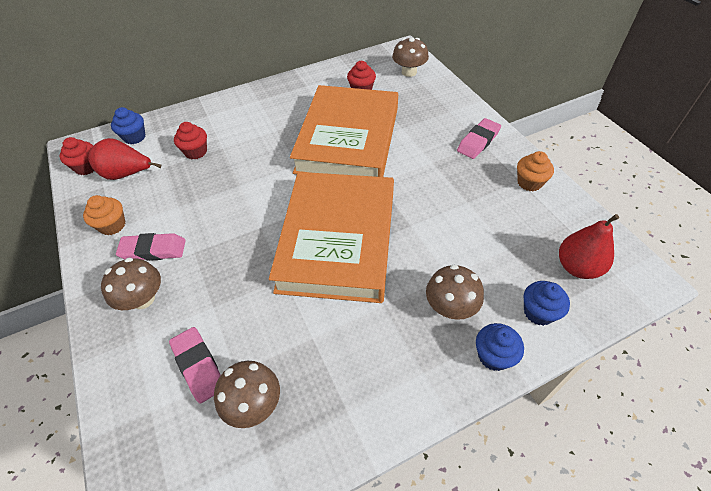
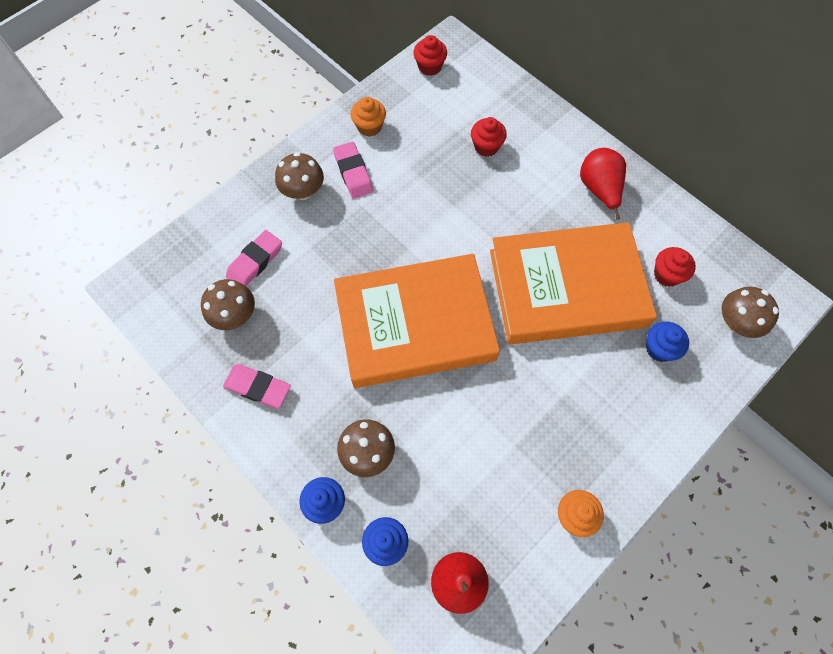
camera: 70 degrees right, 15 degrees up
red pear [88,138,161,180] -> red pear moved to [580,148,626,220]
blue cupcake [111,107,146,144] -> blue cupcake moved to [646,321,689,362]
pink eraser [457,118,501,159] -> pink eraser moved to [223,364,291,408]

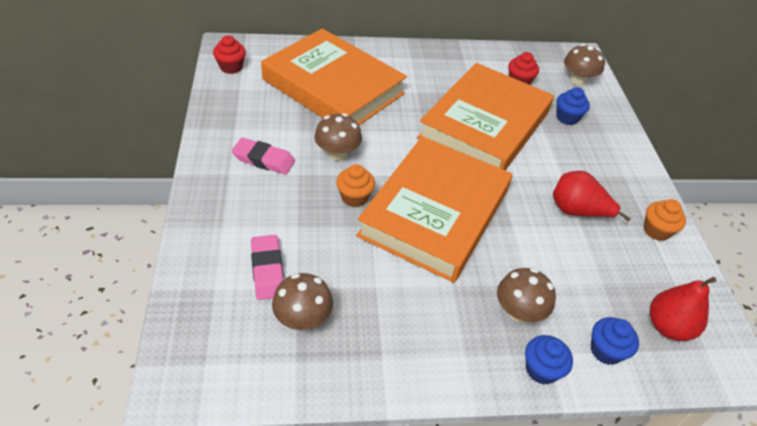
camera: 55 degrees left, 20 degrees down
pink eraser [223,364,291,408] -> none
brown mushroom [275,152,324,200] -> brown mushroom moved to [314,113,362,161]
orange cupcake [351,97,386,137] -> orange cupcake moved to [336,164,375,207]
red cupcake [471,117,507,157] -> orange book [261,28,407,125]
red pear [580,148,626,220] -> red pear moved to [553,171,631,222]

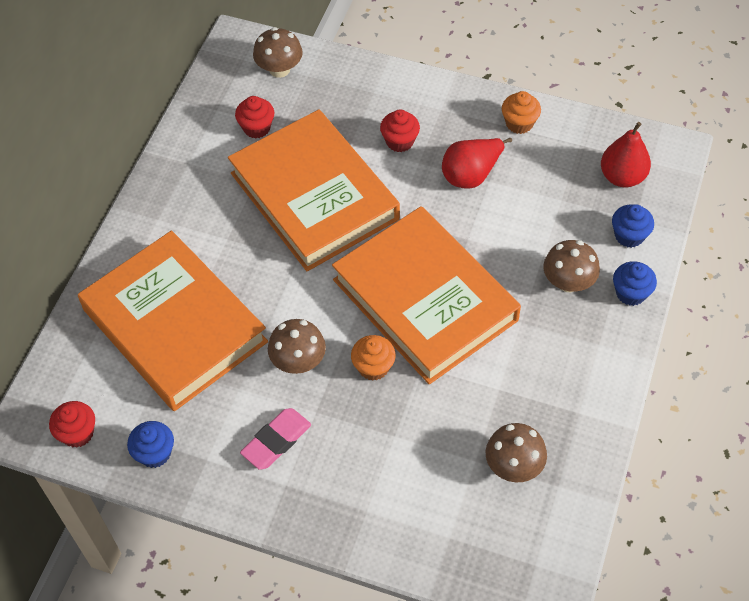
camera: 60 degrees left, 10 degrees up
pink eraser [251,235,284,300] -> none
orange book [261,28,407,125] -> orange book turned 75 degrees clockwise [78,231,268,411]
blue cupcake [556,87,590,125] -> blue cupcake moved to [127,421,174,468]
none -> red cupcake [380,110,420,152]

